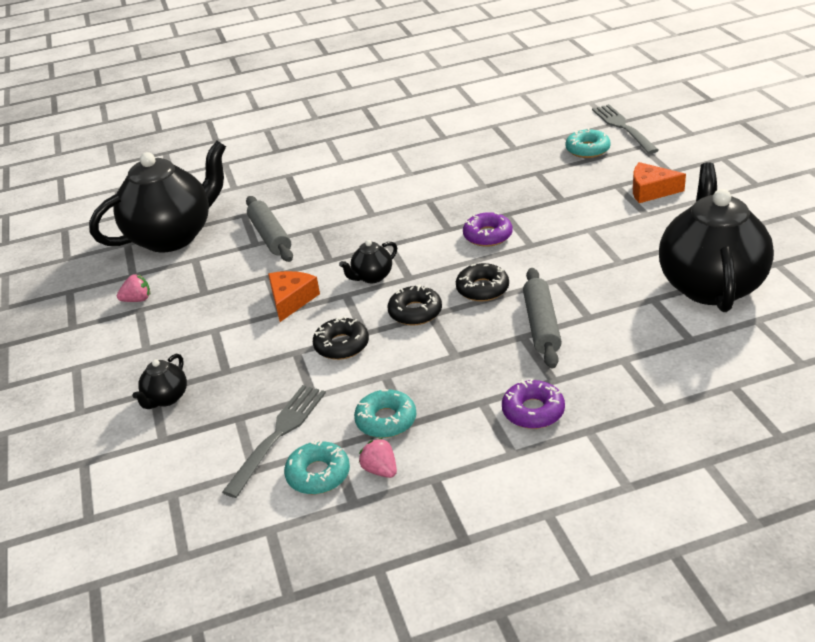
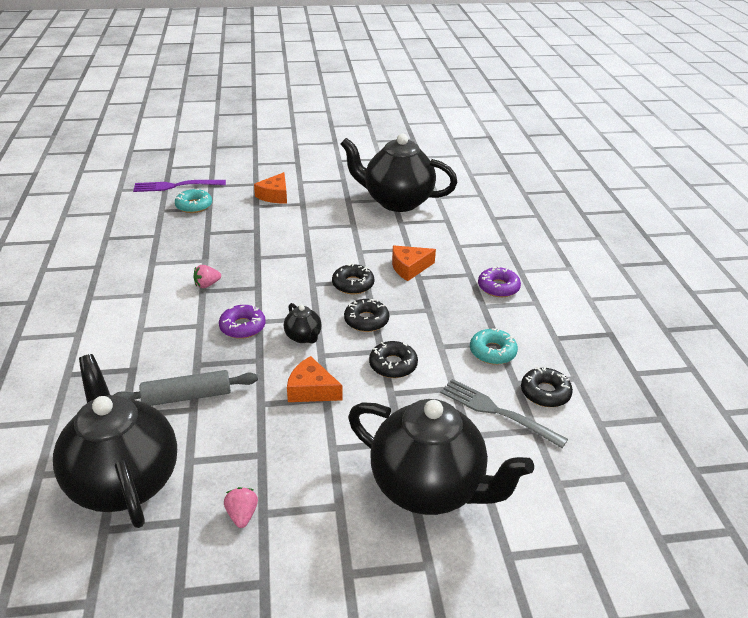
camera: 85 degrees left, 0 degrees up
black teapot [132,354,187,409] -> black teapot [348,399,534,515], size x2.41
turquoise donut [284,440,350,494] -> black donut [521,367,573,407]
pink strawberry [359,438,397,478] -> pink strawberry moved to [193,265,221,288]
purple donut [463,212,513,247] -> purple donut moved to [219,305,266,339]
grey rolling pin [523,268,562,368] -> orange cheese [392,245,436,281]
grey fork [592,104,659,154] -> purple fork [133,180,226,192]

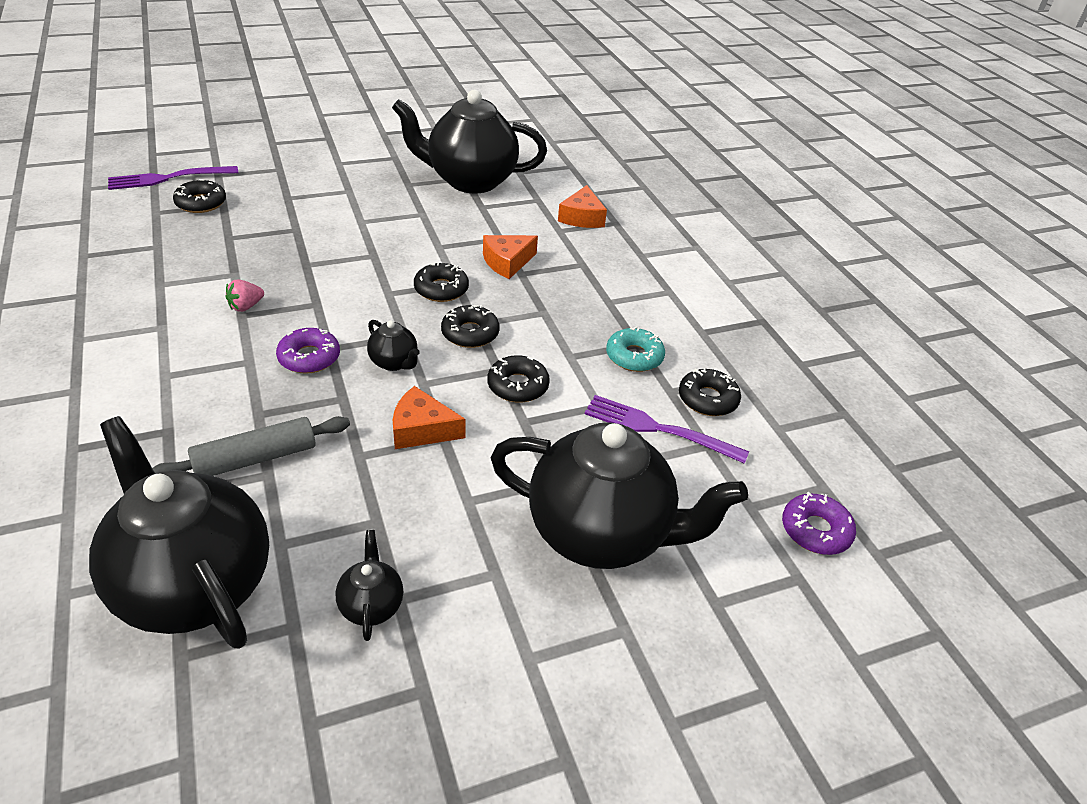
camera: 15 degrees left, 5 degrees up
turquoise donut [175,189,212,213] -> black donut [173,179,226,213]
pink strawberry [224,487,258,528] -> black teapot [335,530,403,641]
orange cheese [254,172,287,203] -> orange cheese moved to [558,185,607,228]
grey fork [440,379,568,448] -> purple fork [585,395,749,464]
purple donut [478,266,521,297] -> purple donut moved to [782,492,856,555]

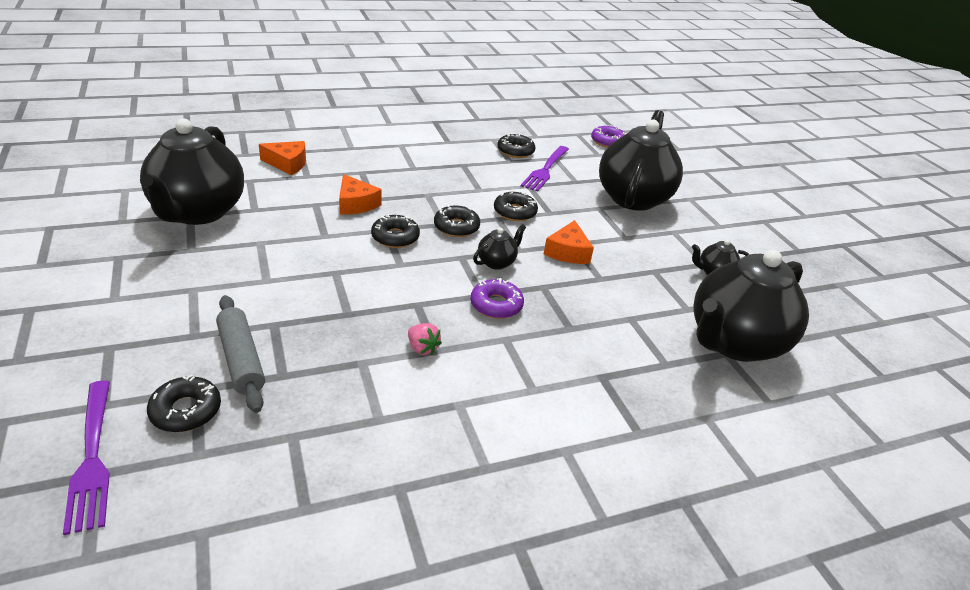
camera: 90 degrees left, 5 degrees down
grey rolling pin [152,416,350,476] -> grey rolling pin moved to [216,295,265,413]
turquoise donut [606,327,665,372] -> none

